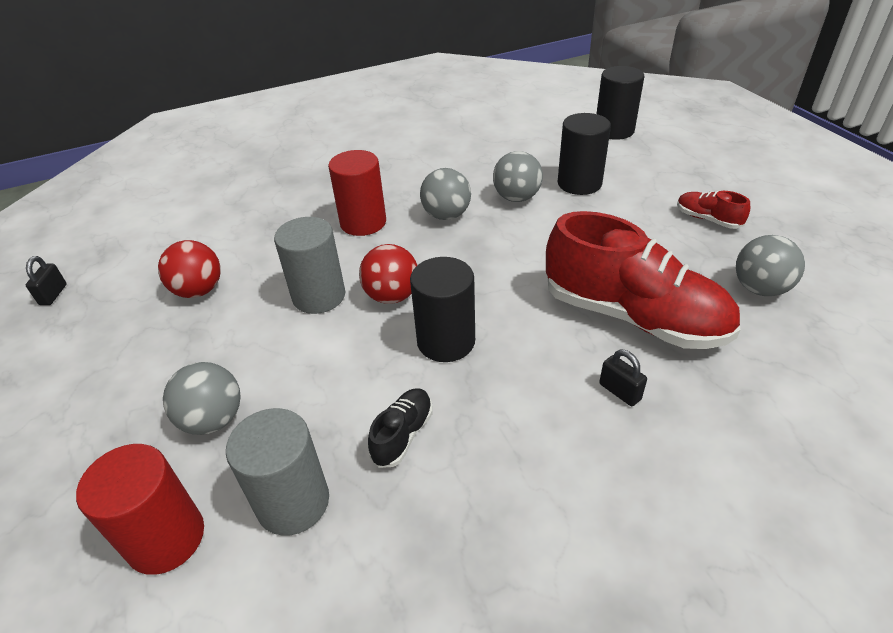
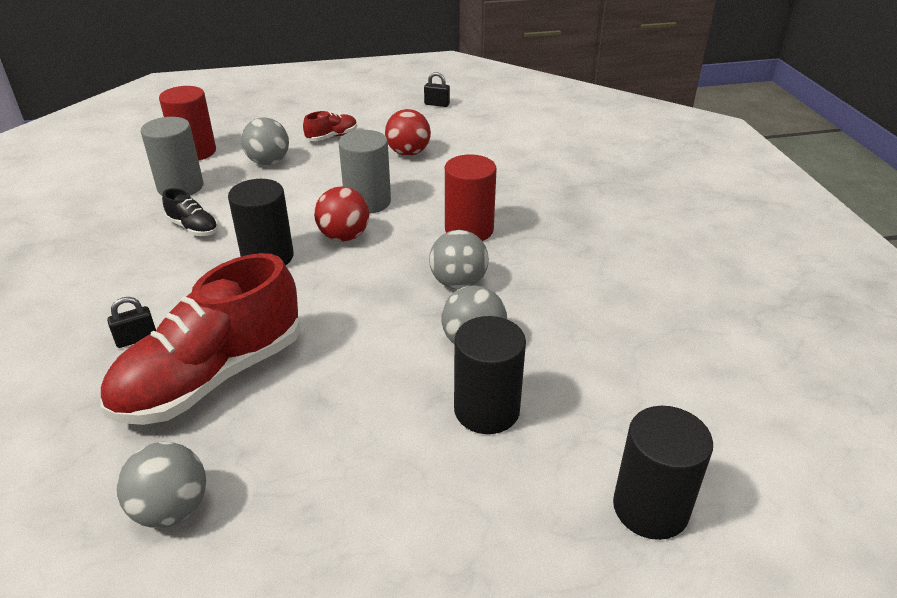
camera: 100 degrees right, 5 degrees down
red shoe [677,191,750,229] -> red shoe moved to [303,111,357,141]

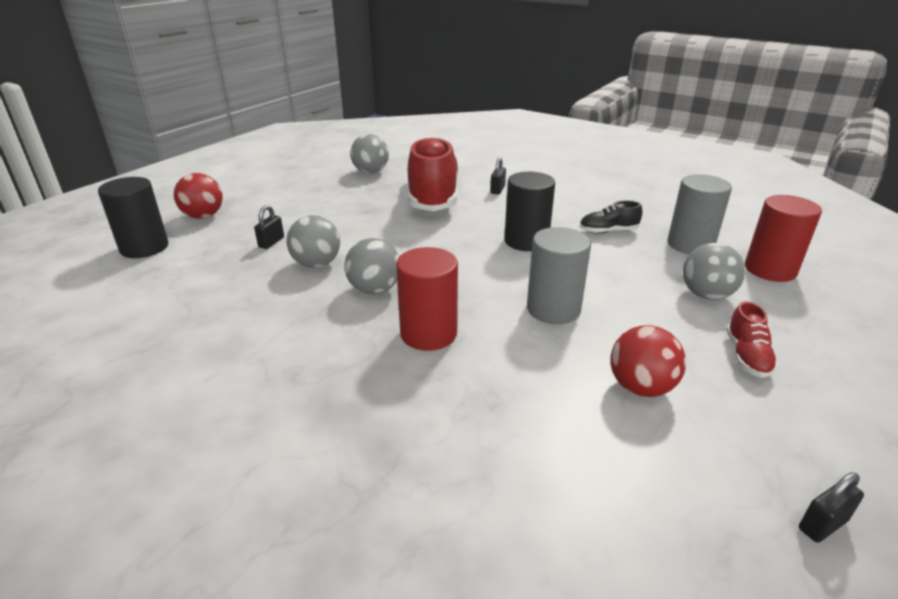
camera: 135 degrees right, 5 degrees down
red ball [314,186,369,241] -> red ball moved to [174,173,223,219]
black cylinder [454,316,526,434] -> black padlock [254,205,284,249]

